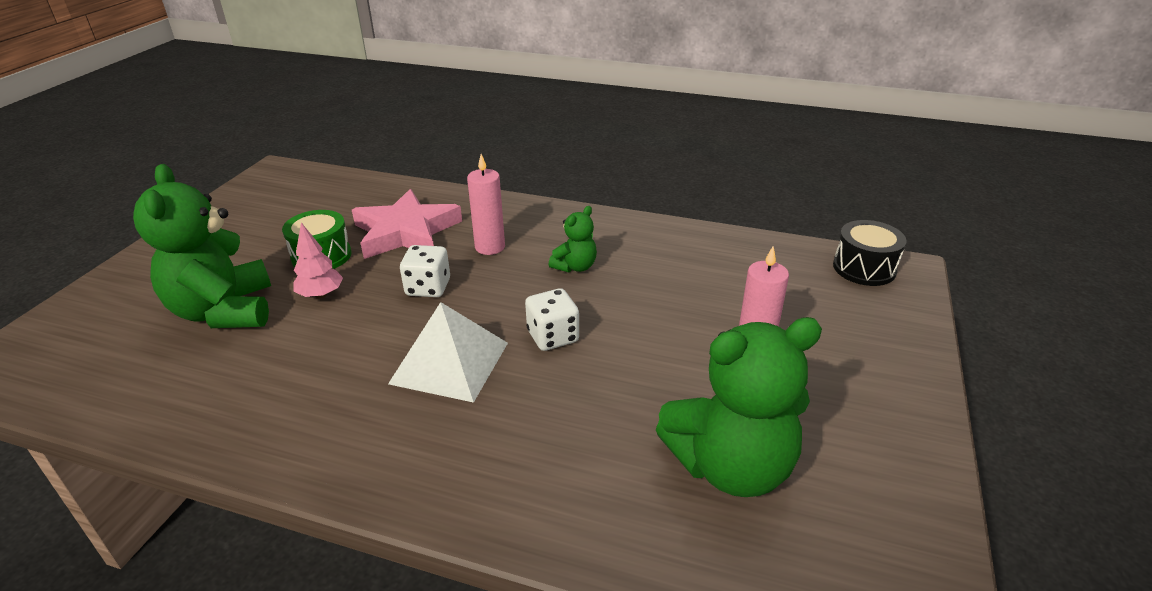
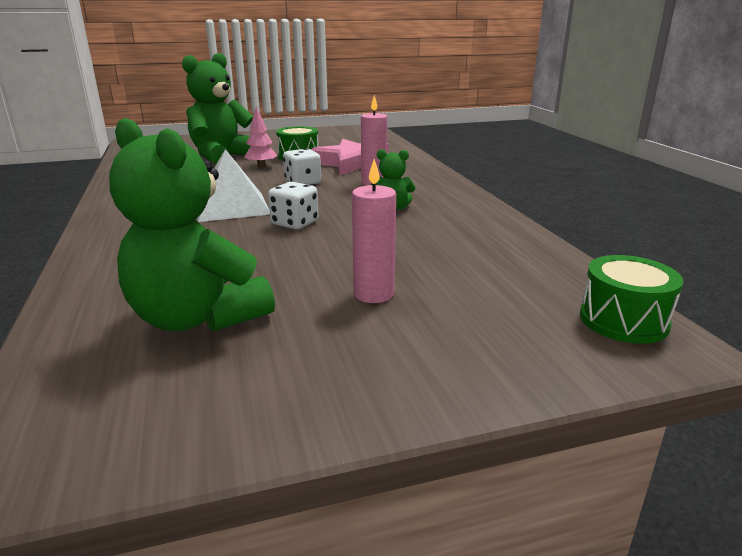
camera: 55 degrees right, 10 degrees down
black drum [833,220,907,286] -> green drum [580,255,683,344]

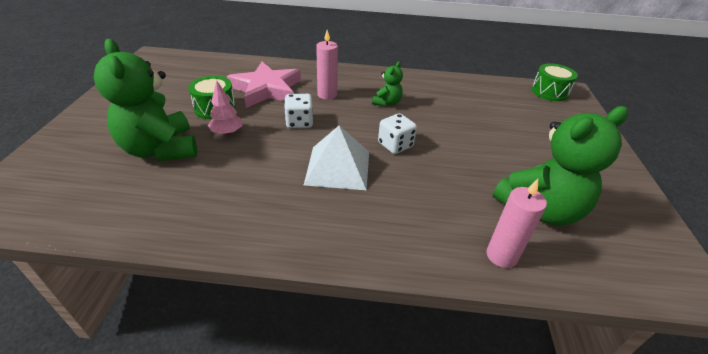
camera: 70 degrees left, 15 degrees up
pink candle [352,159,396,303] -> pink candle moved to [487,179,547,268]

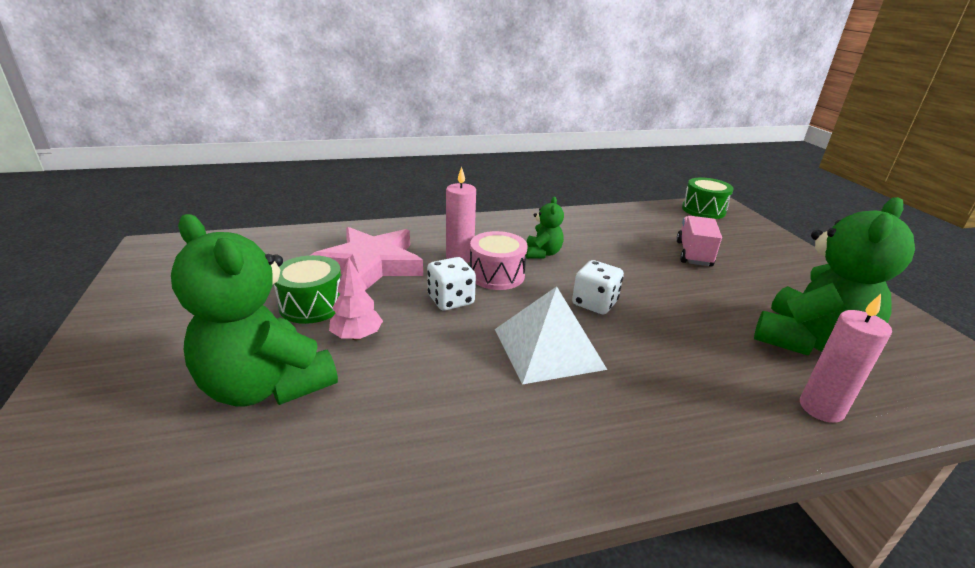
camera: 20 degrees left, 10 degrees down
none -> pink drum [470,231,528,290]
none -> pink truck [676,216,722,267]

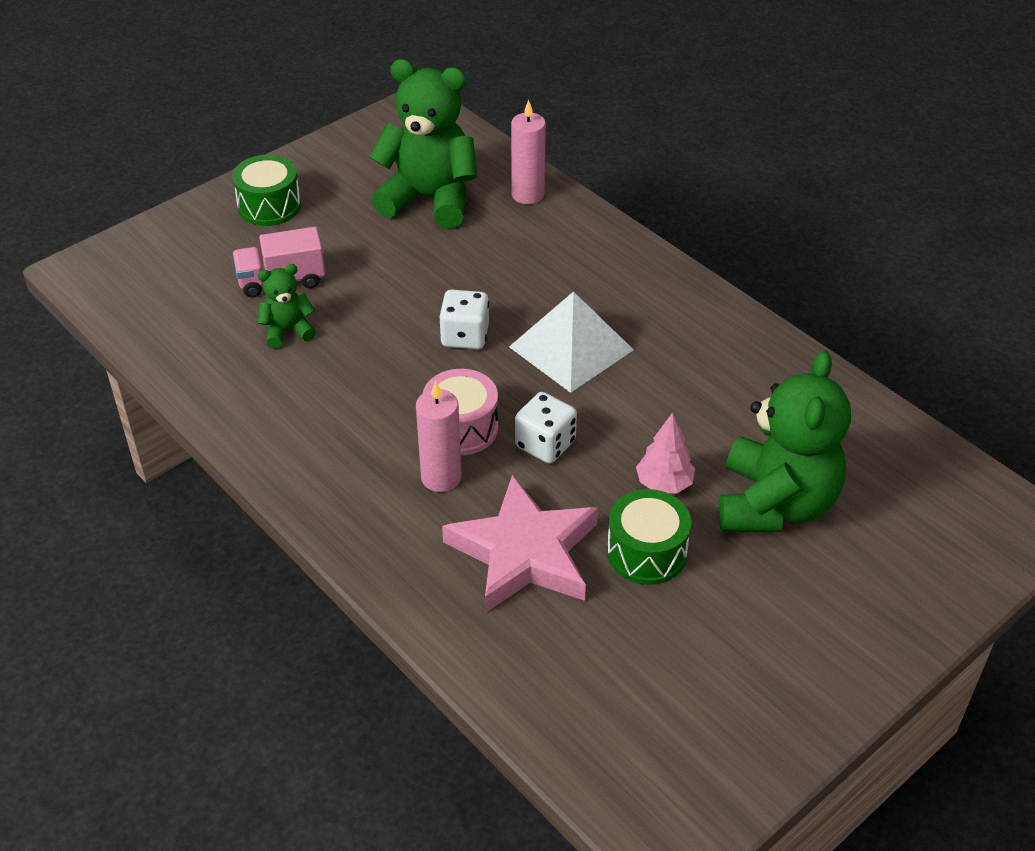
camera: 115 degrees left, 15 degrees up
green teddy bear [526,197,564,259] -> green teddy bear moved to [258,264,316,349]
green drum [682,177,734,219] -> green drum moved to [232,155,301,226]

